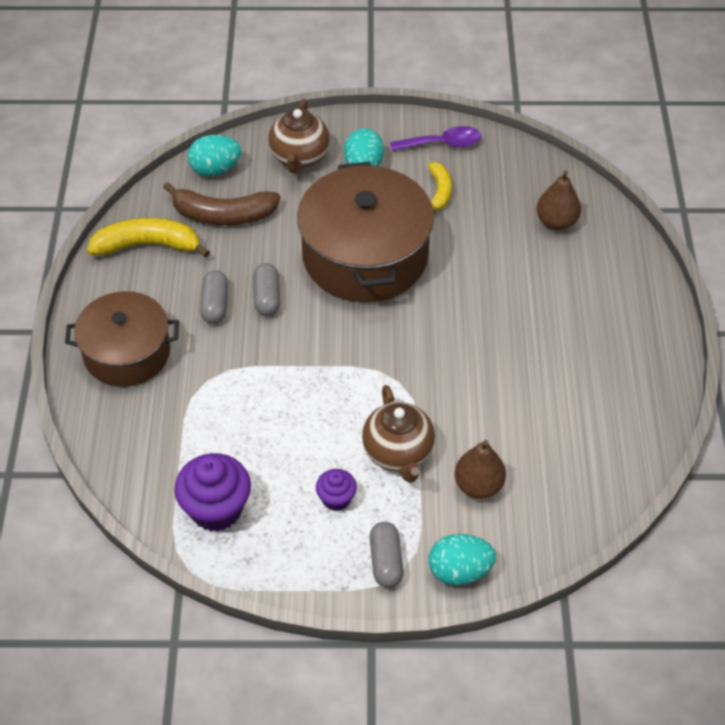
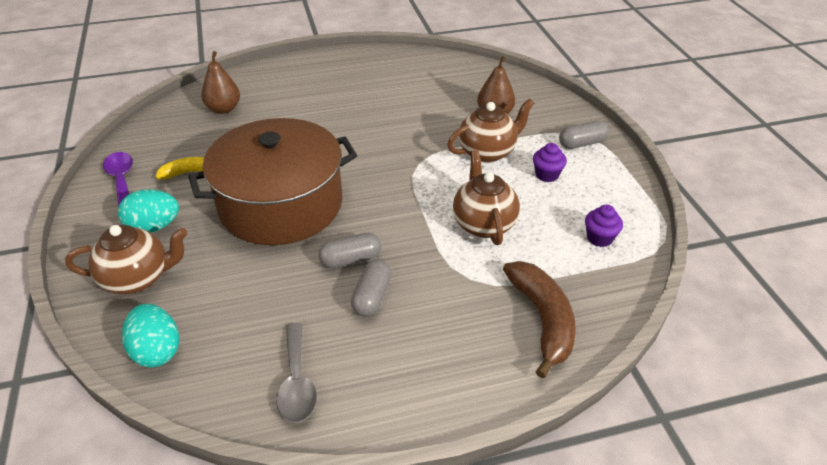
camera: 105 degrees left, 10 degrees down
brown pot [65,291,179,387] -> none
yellow banana [87,218,210,258] -> grey spoon [276,323,317,423]
brown banana [163,182,280,225] -> brown banana moved to [503,261,576,379]
purple cupcake [174,453,251,532] -> purple cupcake [585,205,623,247], size x0.55
grey capsule [200,270,228,324] -> grey capsule turned 60 degrees counterclockwise [351,260,391,317]
turquoise egg [428,534,496,585] -> none
none -> brown teapot [453,150,520,245]

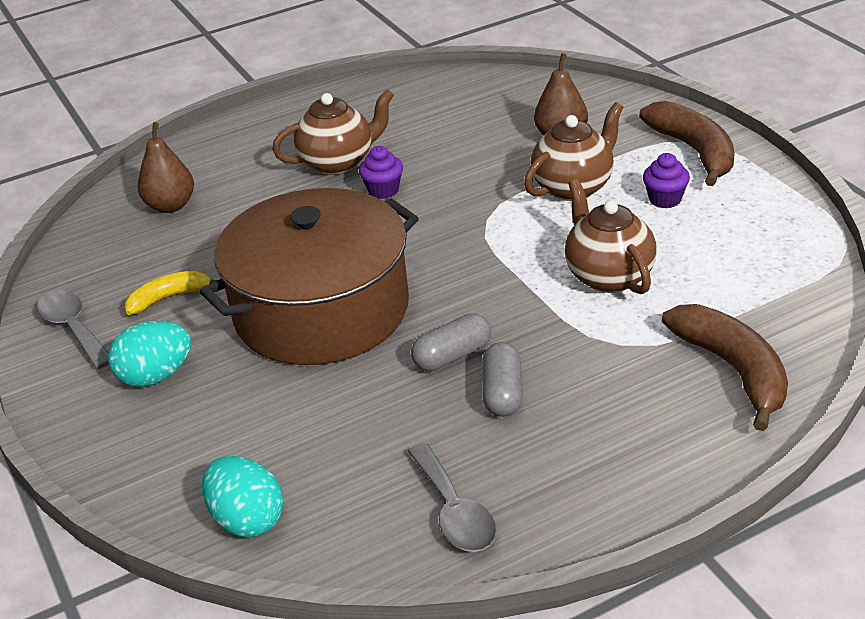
camera: 10 degrees left, 5 degrees down
brown teapot [65,225,187,294] -> brown teapot moved to [272,89,394,175]
purple spoon [103,152,133,208] -> grey spoon [37,290,109,369]
grey capsule [559,121,609,149] -> brown banana [639,101,735,186]
purple cupcake [585,205,623,247] -> purple cupcake moved to [359,146,403,199]

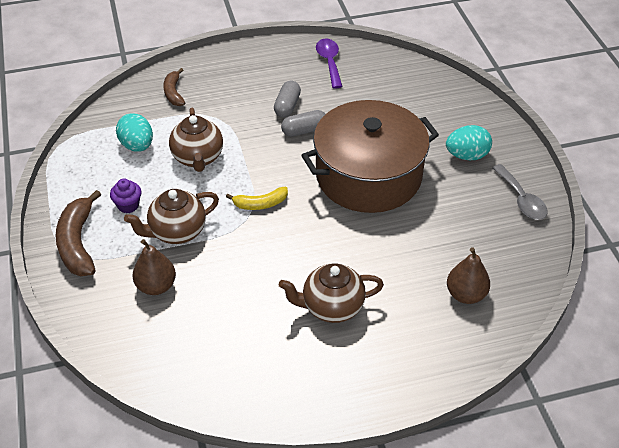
camera: 170 degrees left, 10 degrees up
yellow banana [124,271,218,315] -> yellow banana moved to [226,187,288,210]
turquoise egg [202,456,284,537] -> turquoise egg moved to [116,113,153,152]
purple cupcake [359,146,403,199] -> none
grey spoon [408,443,497,552] -> purple spoon [316,39,343,89]
brown banana [662,304,788,431] -> brown banana [163,68,185,106], size x0.59

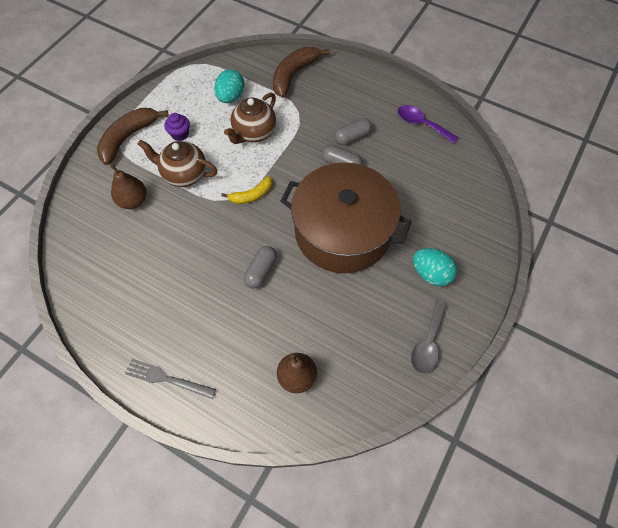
camera: 45 degrees right, 15 degrees up
brown banana [163,68,185,106] -> brown banana [273,47,330,98], size x1.69
yellow banana [226,187,288,210] -> yellow banana turned 60 degrees counterclockwise [222,176,272,204]
brown teapot [278,263,384,323] -> none
purple spoon [316,39,343,89] -> purple spoon turned 90 degrees counterclockwise [398,105,459,143]
none -> grey fork [125,359,216,399]
none -> grey capsule [244,246,277,289]

